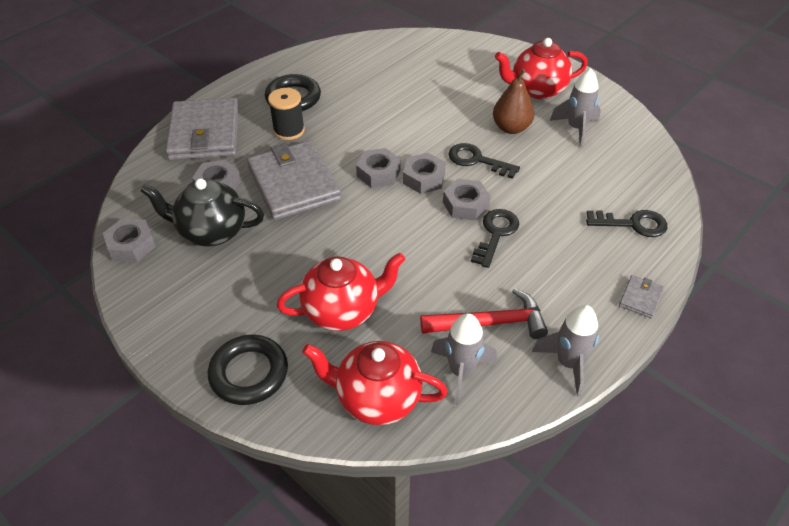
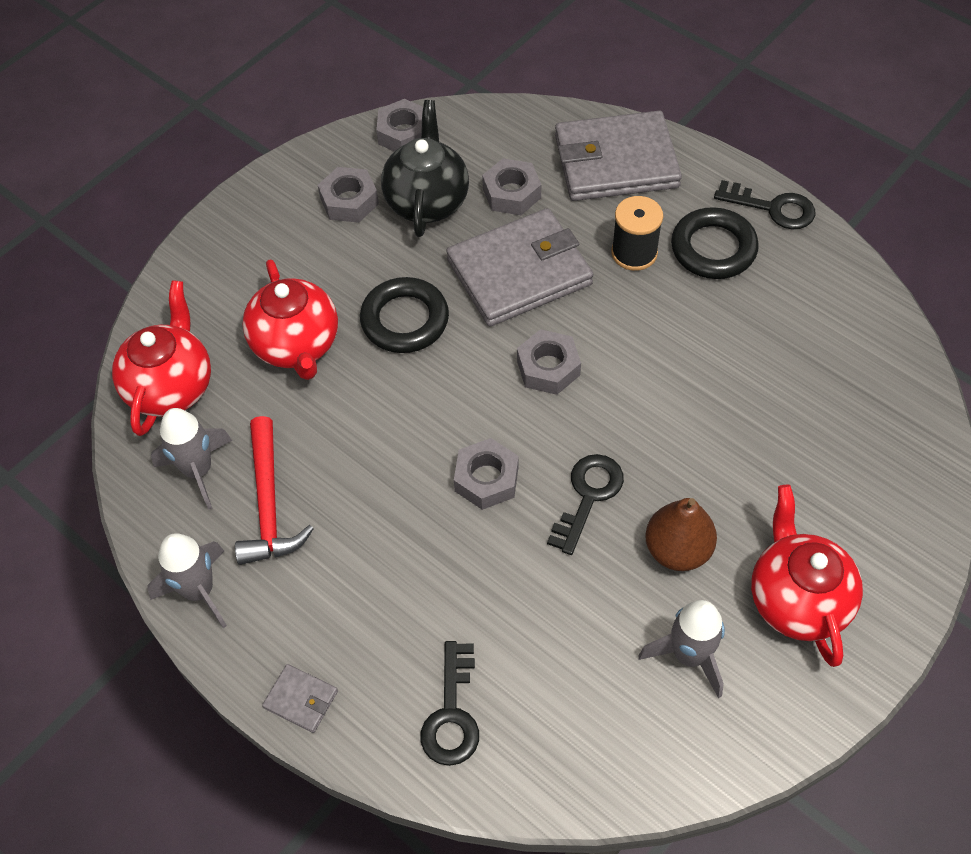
camera: 90 degrees right, 10 degrees up
black ring [208,335,288,405] -> black ring moved to [360,277,449,353]
grey nut [403,153,446,194] -> grey nut moved to [318,167,379,223]
black key [471,209,519,268] -> black key moved to [714,180,815,229]

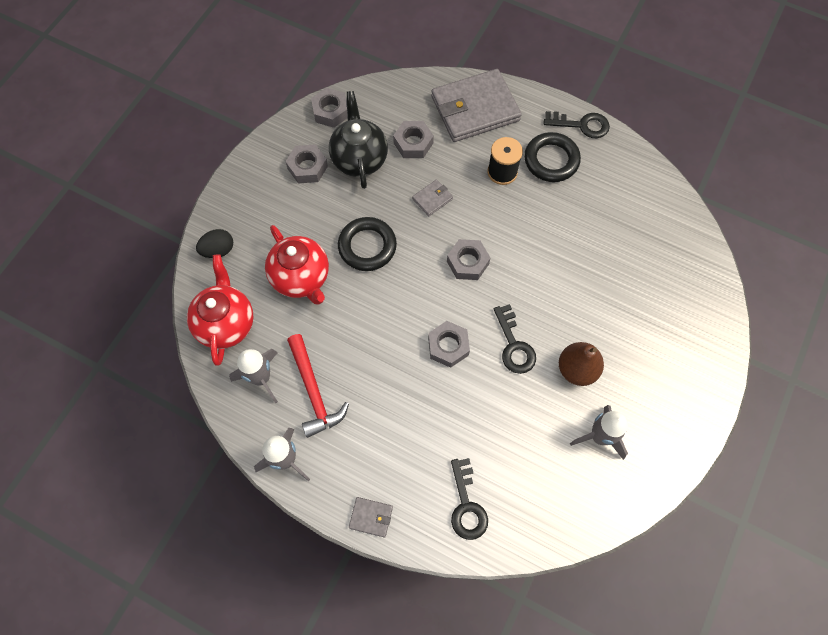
camera: 15 degrees left, 10 degrees up
grey wallet [446,208,593,327] -> grey wallet [412,179,453,216], size x0.42
black key [547,454,624,555] -> black key turned 150 degrees clockwise [494,304,536,374]
red teapot [751,484,863,667] -> none
none -> black egg [196,229,233,258]

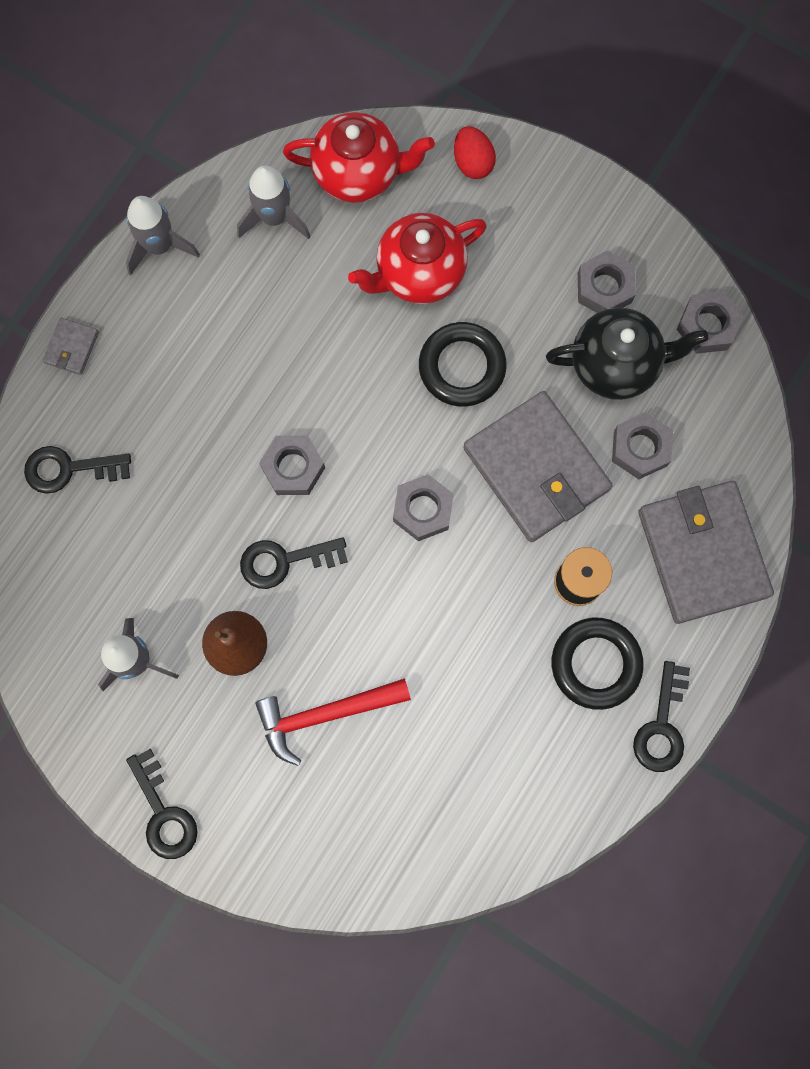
camera: 95 degrees right, 10 degrees up
black egg [196,229,233,258] -> red egg [454,126,496,179]
red hammer [287,334,349,438] -> red hammer moved to [255,678,411,766]
grey wallet [412,179,453,216] -> grey wallet [463,391,613,542], size x2.40
none -> black key [126,749,198,859]

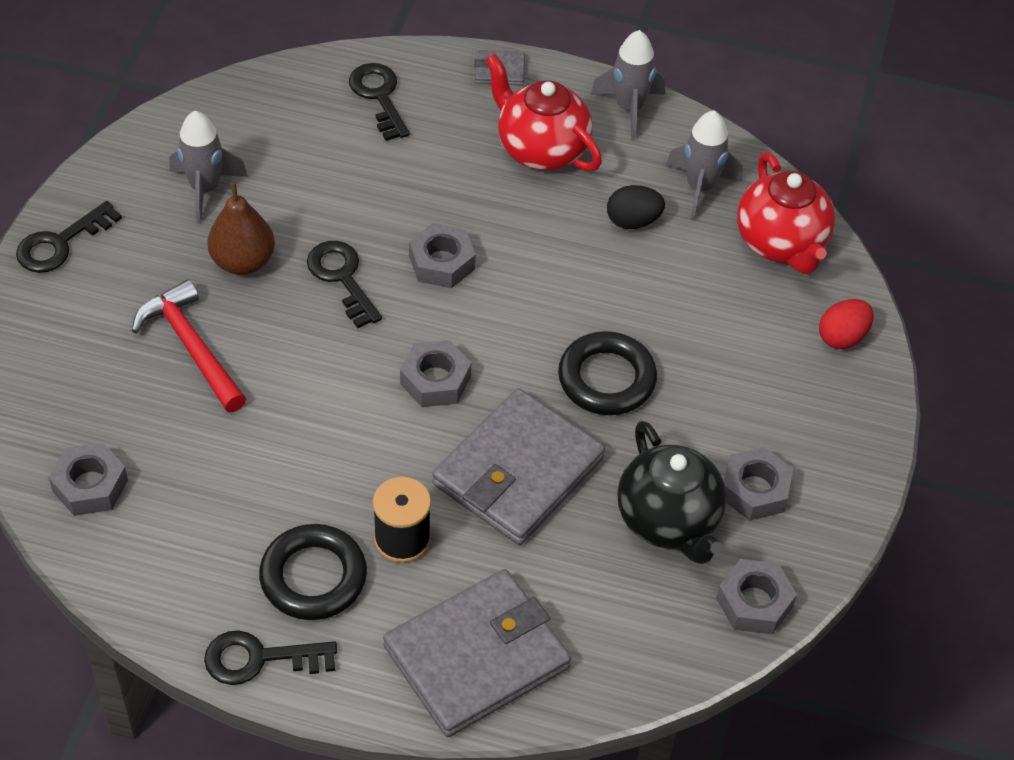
camera: 70 degrees right, 25 degrees down
red teapot [348,213,487,304] -> red teapot moved to [485,54,602,171]
grey nut [612,412,673,479] -> grey nut moved to [49,443,128,516]
none -> black egg [607,185,665,229]

